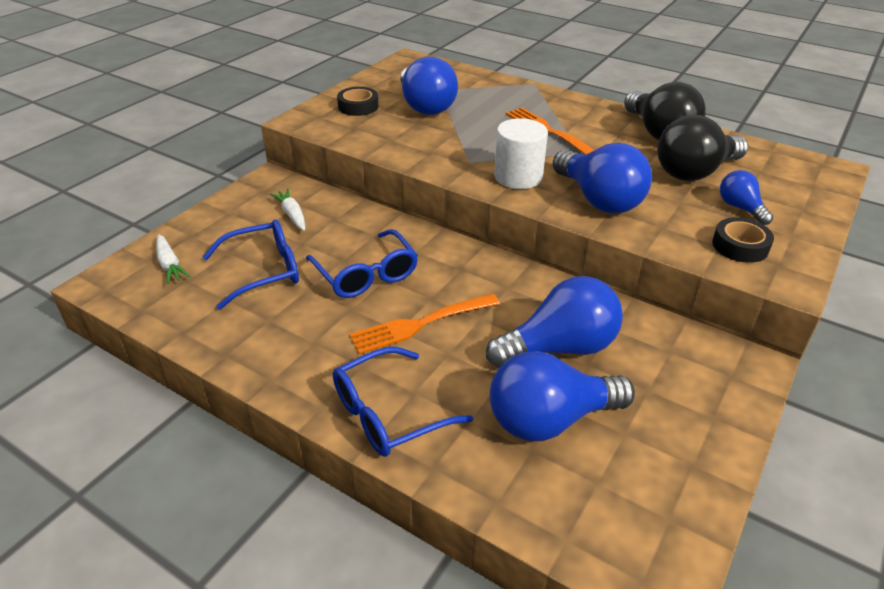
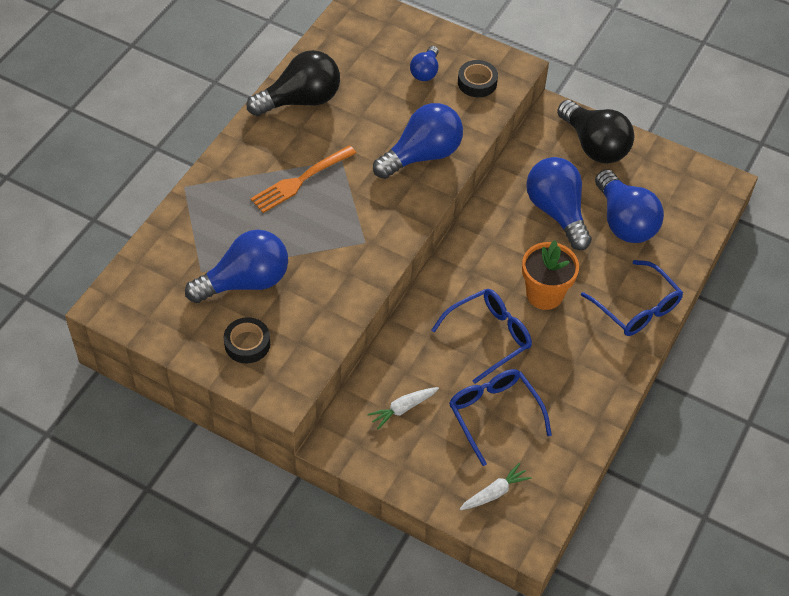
camera: 95 degrees left, 15 degrees up
orange fork [349,294,500,355] -> orange flower pot [522,240,579,310]
white cylinder [494,118,548,189] -> none
black light bulb [657,115,748,181] -> black light bulb moved to [557,100,634,164]
blue light bulb [720,170,773,225] -> blue light bulb turned 45 degrees counterclockwise [410,46,439,81]

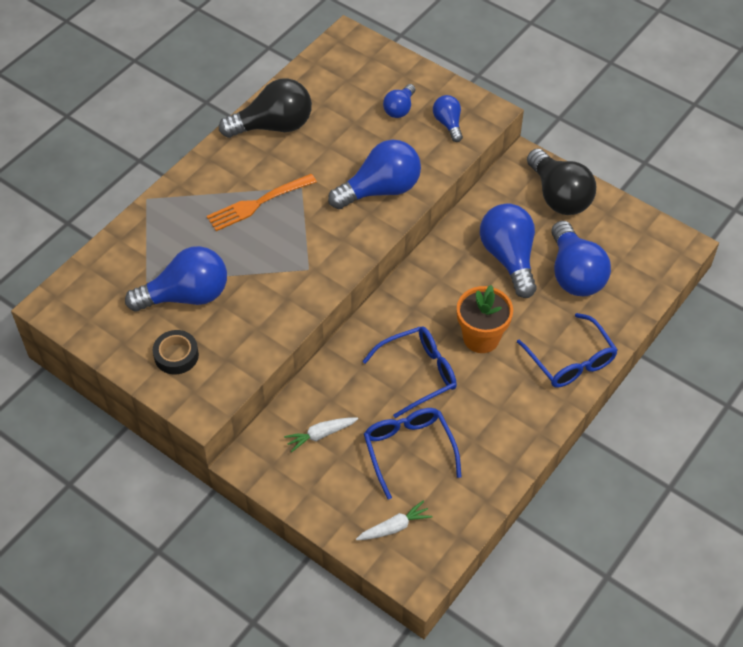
camera: 10 degrees right, 0 degrees up
black tape [458,60,498,97] -> blue light bulb [433,95,463,142]

